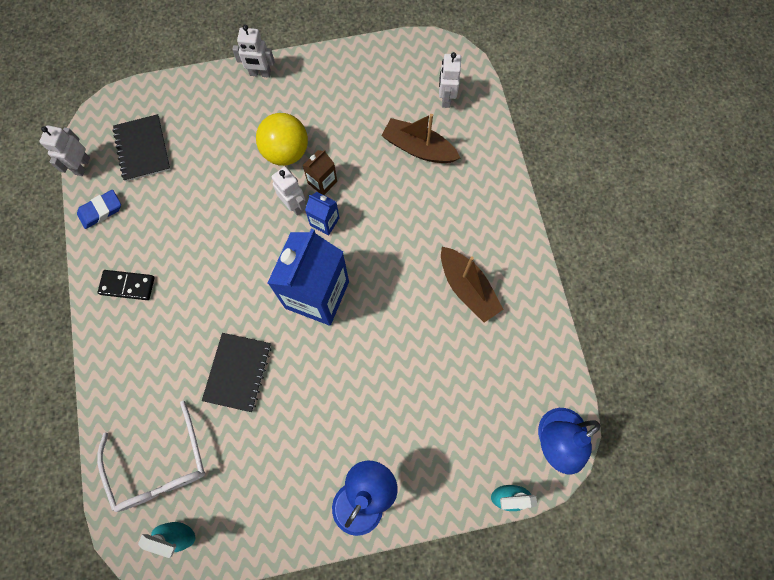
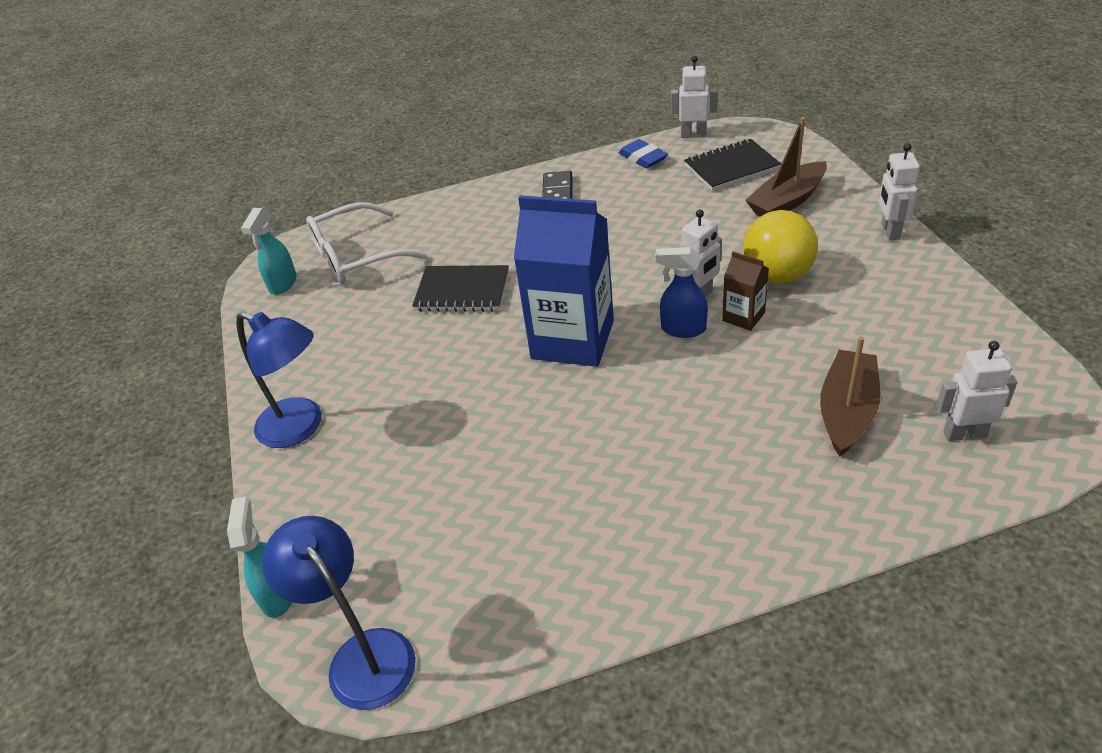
camera: 90 degrees right, 30 degrees down
blue carton [305,192,339,235] -> blue spray bottle [655,247,708,338]
brown boat [441,247,504,323] -> brown boat moved to [745,117,827,217]

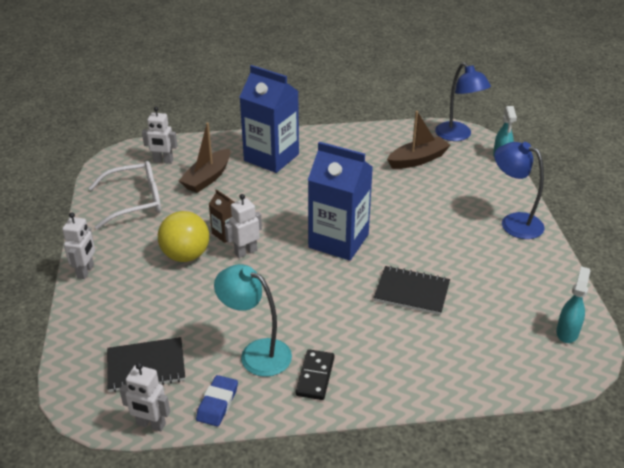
camera: 175 degrees left, 5 degrees down
white glasses [306,202,427,284] -> white glasses moved to [88,161,161,229]
blue eraser [618,139,668,168] -> blue eraser turned 45 degrees clockwise [196,375,238,426]
blue spray bottle [655,247,708,338] -> none
brown boat [745,117,827,217] -> brown boat moved to [387,111,451,169]
none -> turquoise lamp [214,264,292,377]
none -> blue carton [240,65,299,173]

